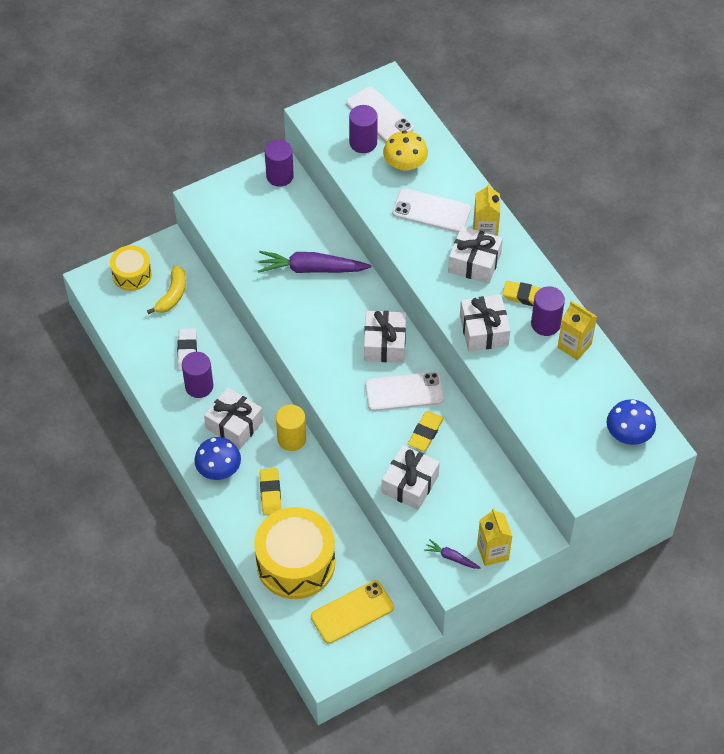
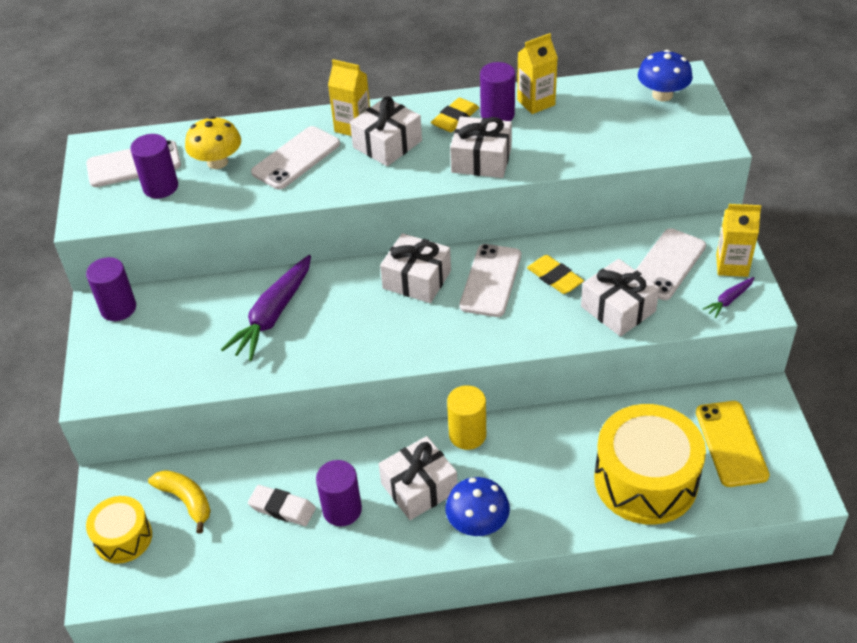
camera: 65 degrees left, 10 degrees down
yellow eraser [260,468,281,515] -> none
none -> white phone [636,228,706,300]

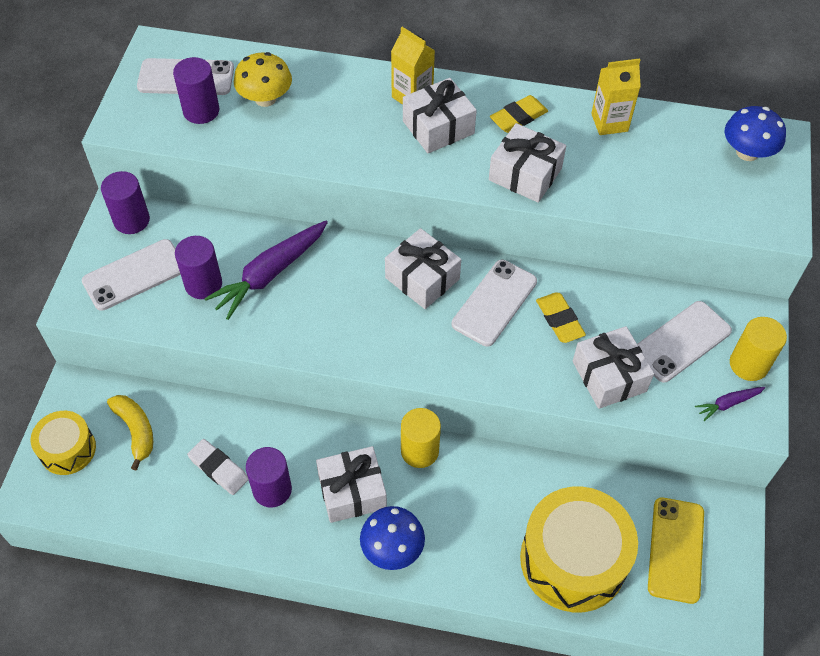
camera: 15 degrees right, 10 degrees up
white phone [251,126,340,189] -> white phone moved to [82,239,181,311]
purple cylinder [480,62,515,121] -> purple cylinder moved to [175,236,222,299]
yellow carton [716,204,761,277] -> yellow cylinder [730,317,787,381]

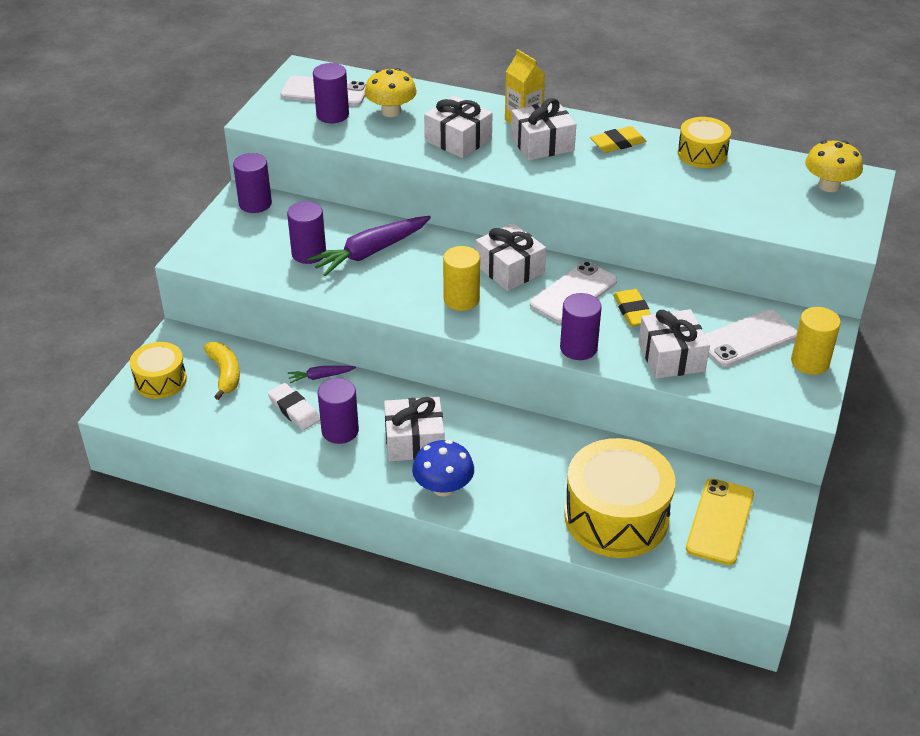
camera: 10 degrees right, 15 degrees down
white phone [82,239,181,311] -> none
yellow cylinder [401,408,441,468] -> yellow cylinder moved to [443,246,480,311]
white gift [489,123,566,203] -> white gift moved to [424,96,493,159]
yellow carton [591,58,641,135] -> yellow drum [678,117,731,168]
purple carrot [695,387,765,421] -> purple carrot moved to [288,366,356,384]
blue mushroom [725,106,786,161] -> yellow mushroom [805,140,863,192]
none -> purple cylinder [560,293,602,360]

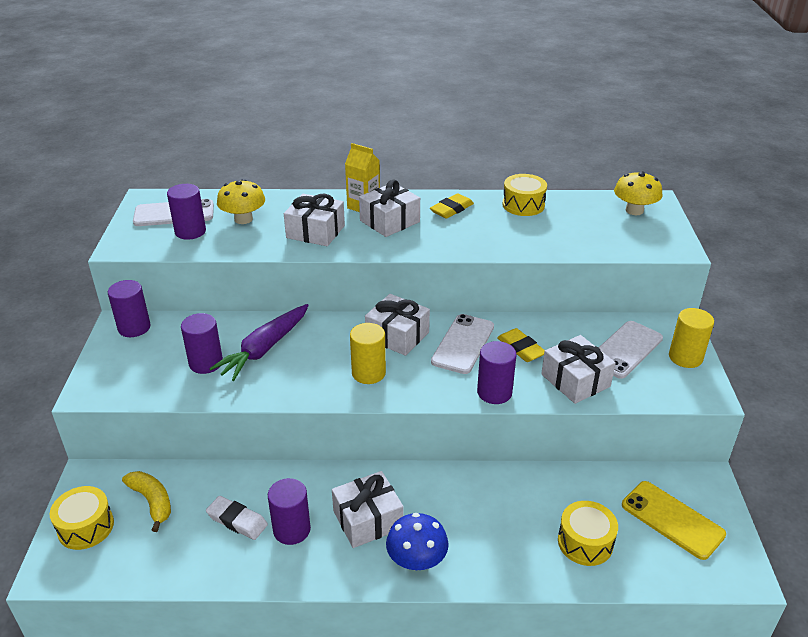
camera: 20 degrees left, 5 degrees down
purple carrot [288,366,356,384] -> none
yellow drum [564,438,675,558] -> yellow drum [558,501,618,566], size x0.55
yellow phone [686,478,754,565] -> yellow phone turned 45 degrees counterclockwise [622,481,726,560]

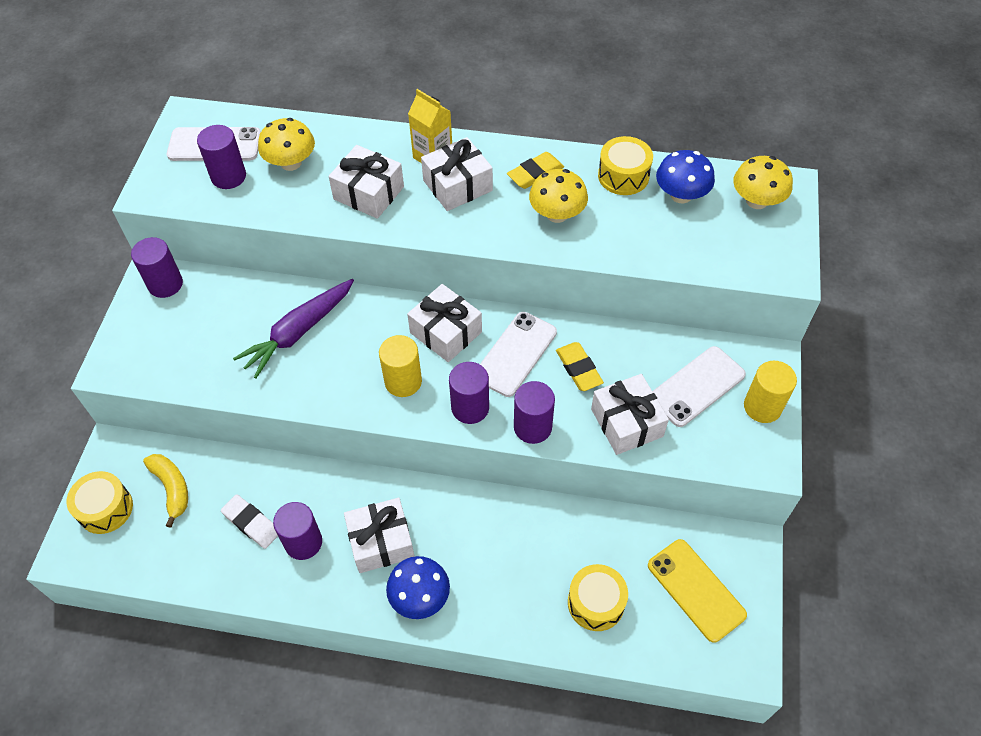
camera: 10 degrees right, 20 degrees up
purple cylinder [181,313,223,374] -> purple cylinder moved to [449,362,489,424]
none -> yellow mushroom [529,169,588,223]
none -> blue mushroom [656,150,715,204]

